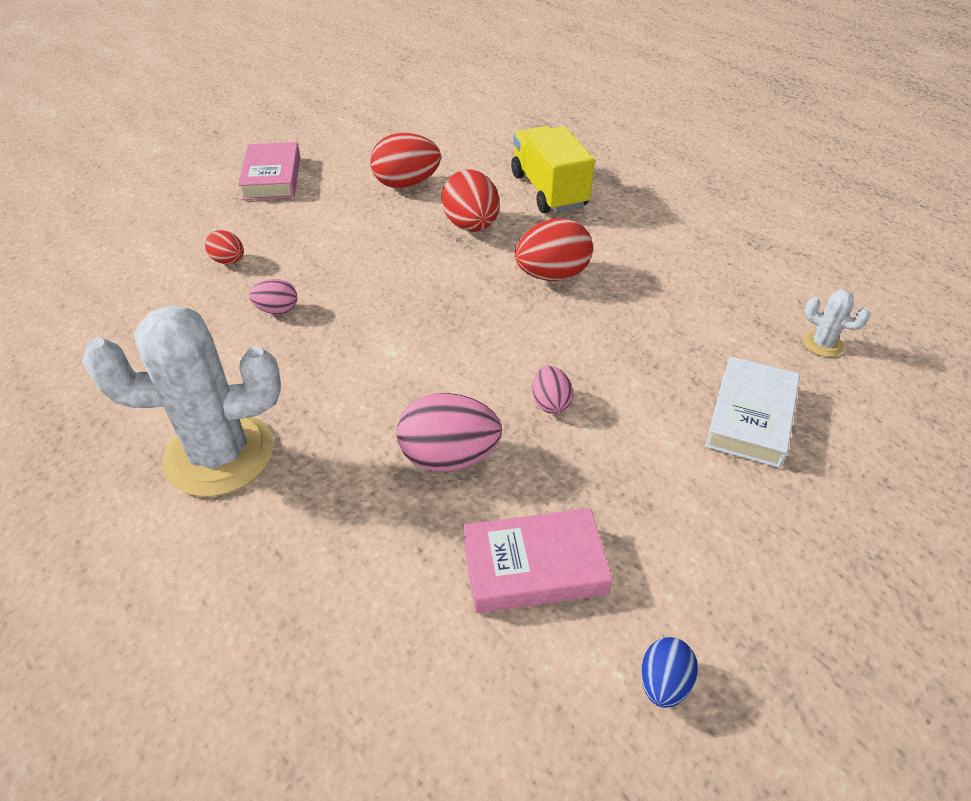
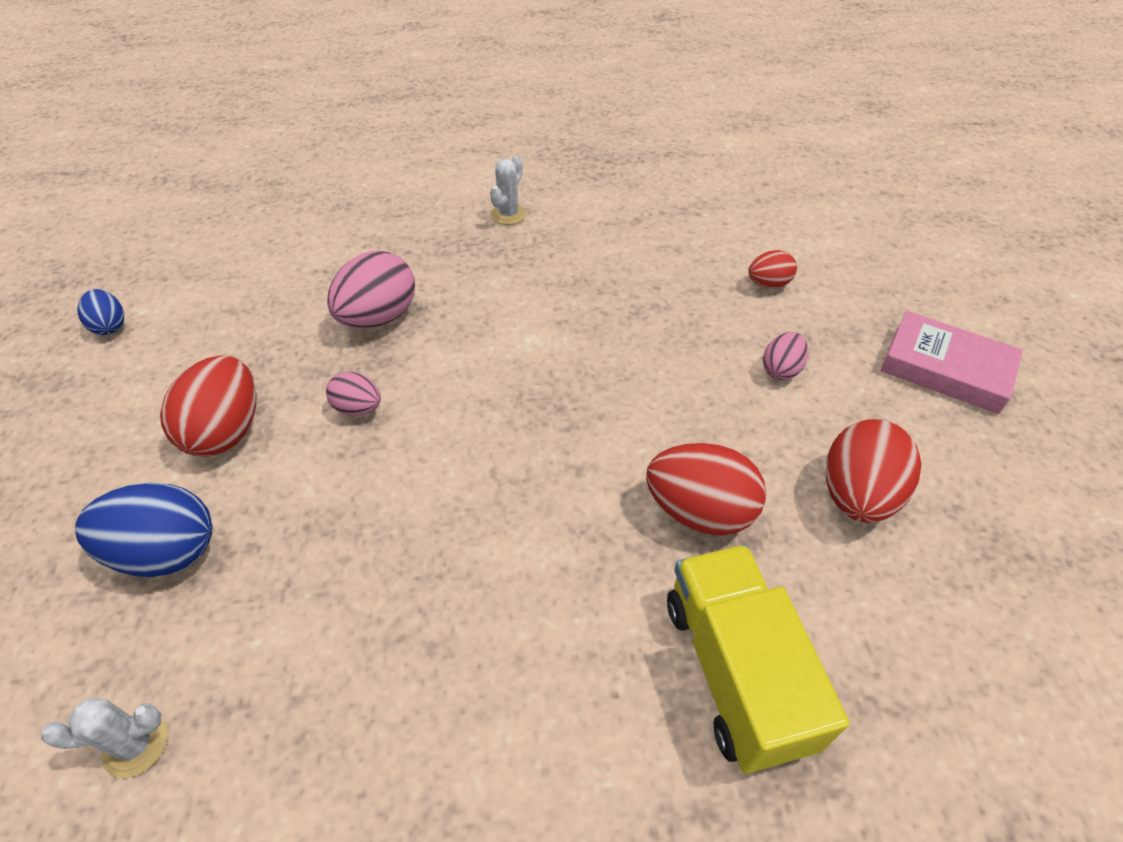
camera: 125 degrees right, 5 degrees up
white cactus [82,305,281,497] -> white cactus [490,156,527,225], size x0.41
pink egg [249,279,297,314] -> pink egg moved to [763,332,808,380]
pink book [463,508,613,613] -> none
yellow truck [511,126,595,213] -> yellow truck turned 120 degrees counterclockwise [667,545,849,774]
red egg [514,218,593,281] -> red egg moved to [160,355,257,457]
white book [705,356,800,468] -> blue egg [75,483,213,577]

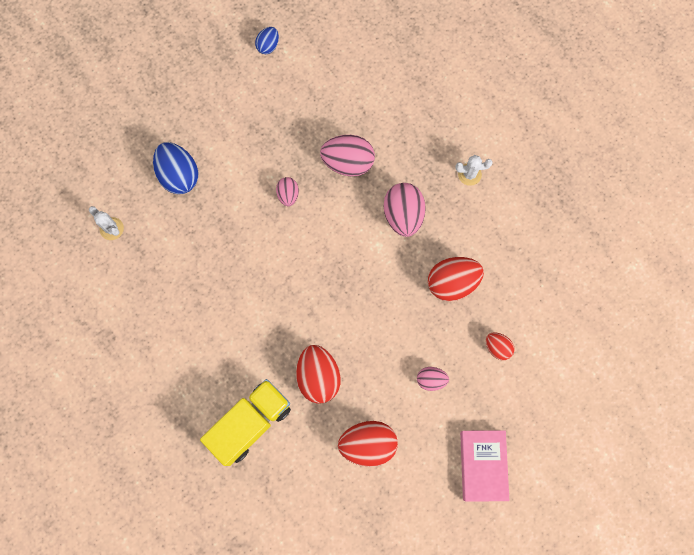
camera: 60 degrees right, 25 degrees up
red egg [160,355,257,457] -> red egg moved to [428,257,484,301]
none -> pink egg [384,183,426,237]

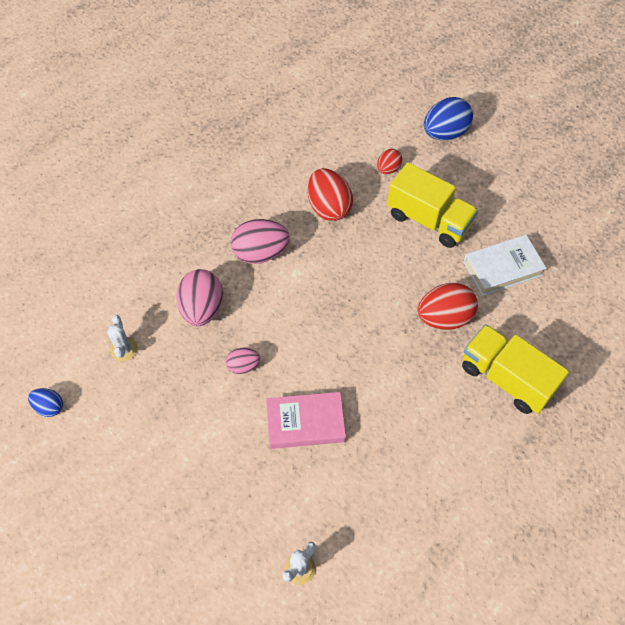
camera: 95 degrees left, 15 degrees down
blue egg [153,142,198,194] -> blue egg moved to [424,97,473,140]
red egg [338,421,398,467] -> white book [464,235,547,296]
pink egg [417,367,449,391] -> yellow truck [387,162,478,248]
white cactus [455,155,493,186] -> white cactus moved to [107,315,138,361]
pink book [460,430,509,502] -> pink book moved to [266,392,346,449]

